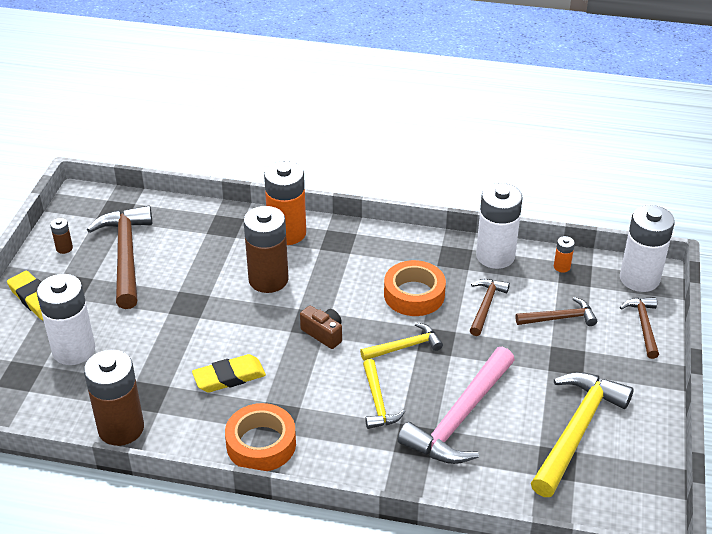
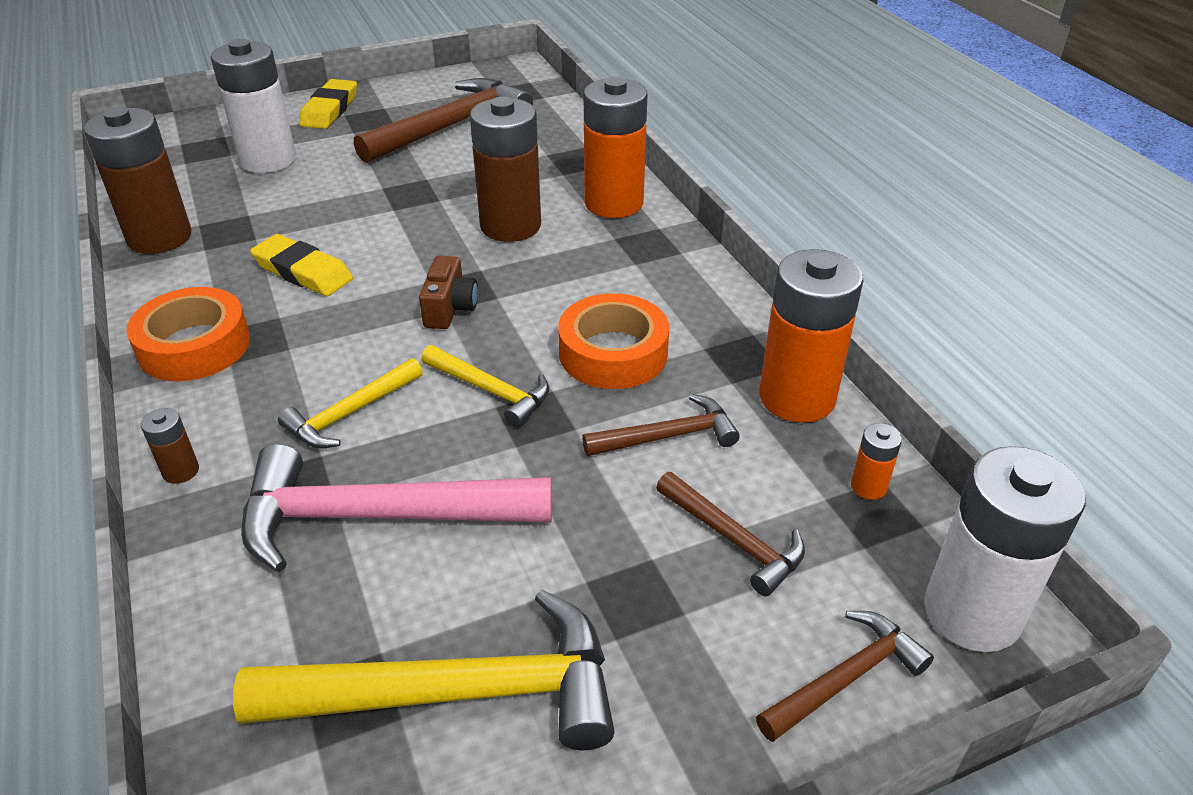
camera: 55 degrees right, 0 degrees up
brown battery [50,218,73,254] -> brown battery moved to [141,408,199,484]
white battery [476,183,523,269] -> orange battery [759,249,863,423]

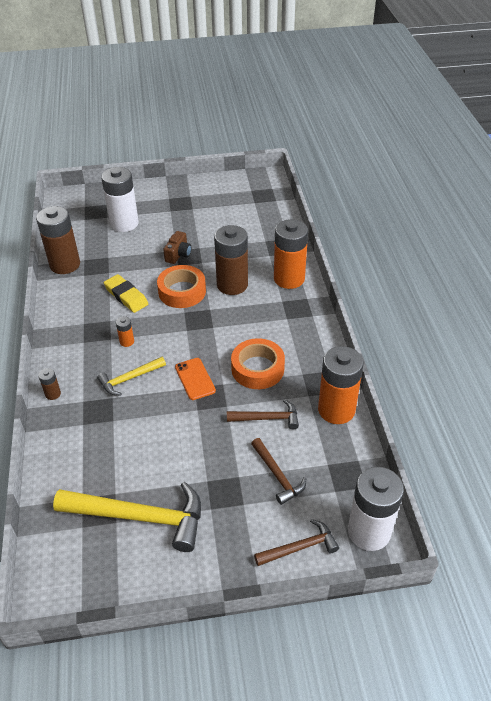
camera: 15 degrees right, 5 degrees up
orange tape [126,287,250,381] -> orange tape moved to [157,265,206,308]
pink hammer [241,444,552,572] -> none
yellow eraser [299,79,357,129] -> none
brown hammer [354,78,533,163] -> none
brown camera [419,256,478,329] -> brown camera moved to [163,231,191,264]
yellow hammer [421,345,549,428] -> orange phone [175,358,216,400]
orange battery [851,423,902,500] -> orange battery moved to [116,316,134,347]

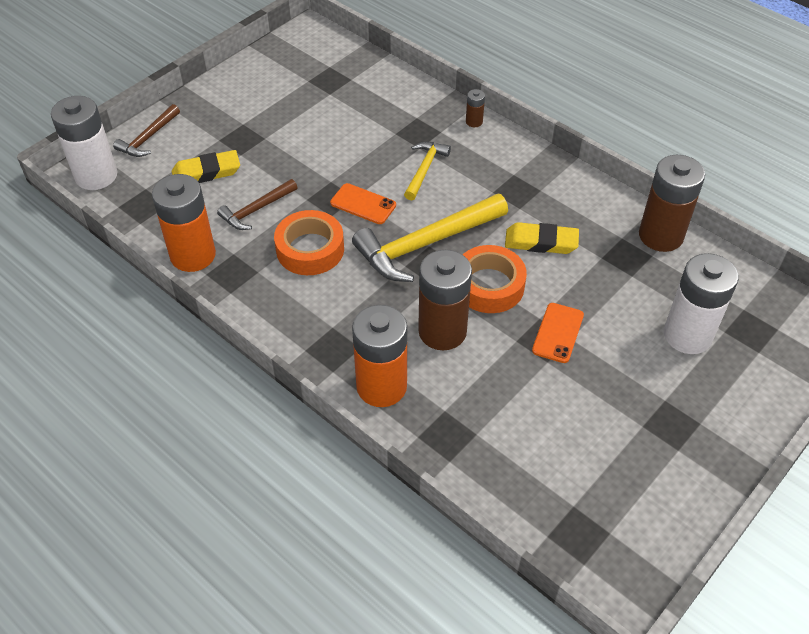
camera: 140 degrees right, 5 degrees up
yellow hammer [53,482,201,552] -> yellow hammer moved to [352,193,508,282]
orange battery [116,316,134,347] -> none
brown camera [163,231,191,264] -> orange phone [532,303,584,363]
brown hammer [251,438,306,505] -> yellow eraser [172,150,240,183]

